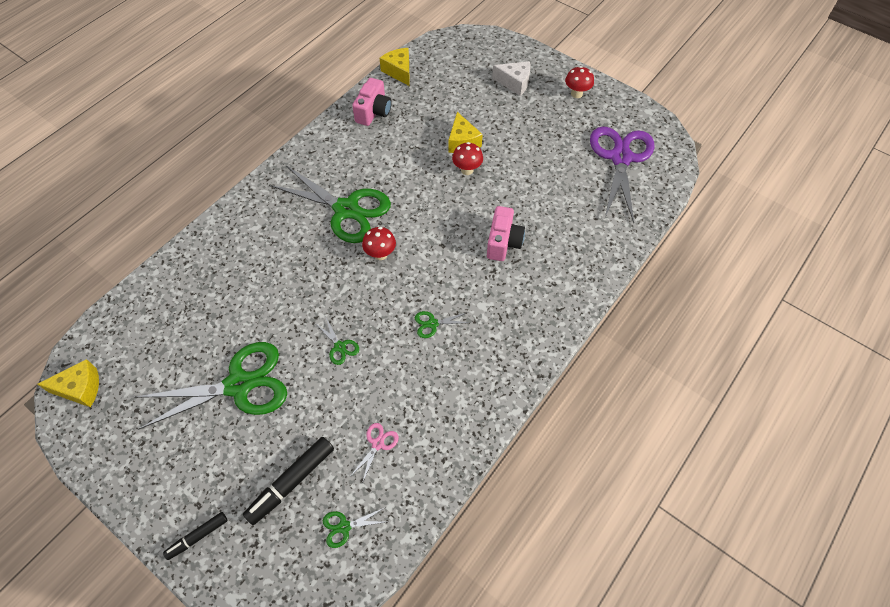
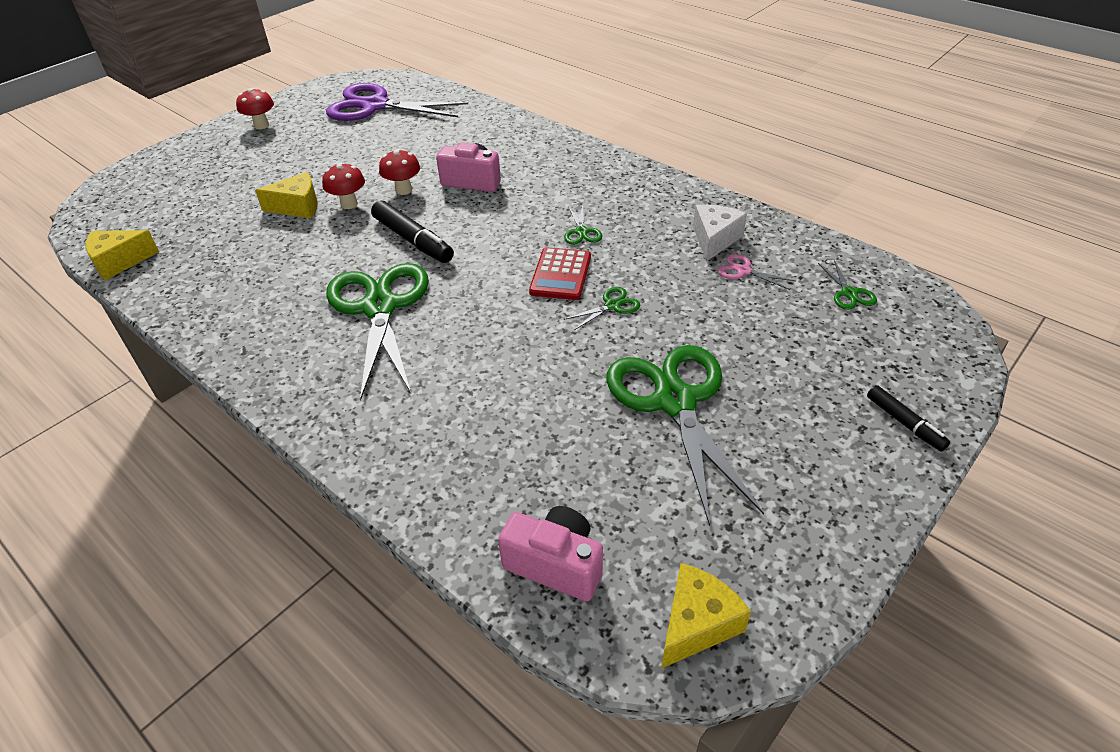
camera: 85 degrees left, 15 degrees down
yellow cheese [37,359,99,407] -> yellow cheese turned 45 degrees clockwise [661,563,751,669]
black marker [243,437,334,525] -> black marker moved to [371,200,454,263]
green scissors [269,166,391,243] -> green scissors turned 45 degrees counterclockwise [326,263,429,401]
pink camera [352,78,392,126] -> pink camera moved to [498,506,603,601]
red mushroom [362,227,396,260] -> red mushroom moved to [379,149,420,195]
white cheese [492,61,531,96] -> white cheese moved to [693,204,747,262]
none -> red calculator [529,247,591,300]

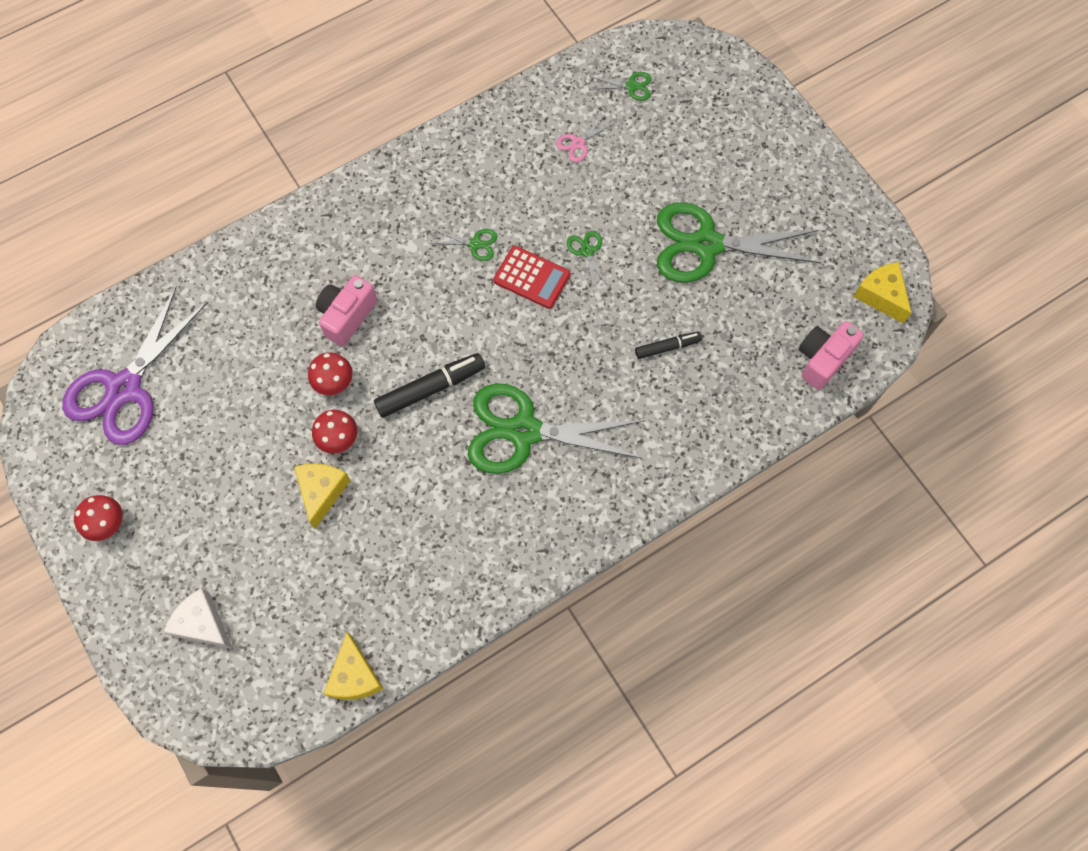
camera: 75 degrees left, 25 degrees up
white cheese [693,204,747,262] -> white cheese moved to [163,588,232,648]
black marker [867,385,950,451] -> black marker moved to [635,332,702,359]

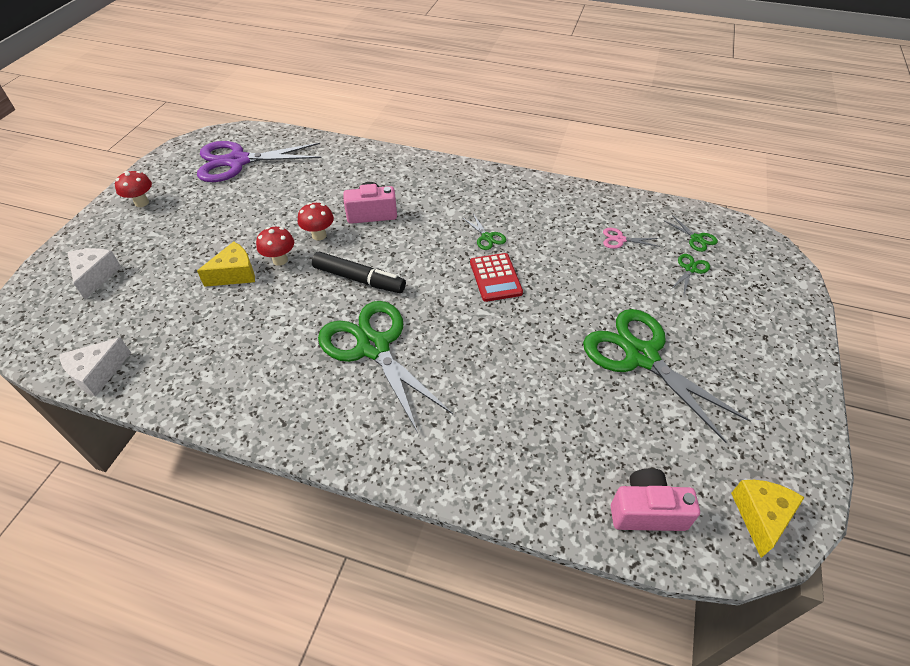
camera: 50 degrees right, 20 degrees down
yellow cheese [323,632,384,700] -> white cheese [59,337,131,397]
green scissors [567,231,608,290] -> green scissors moved to [670,254,710,294]
black marker [635,332,702,359] -> none

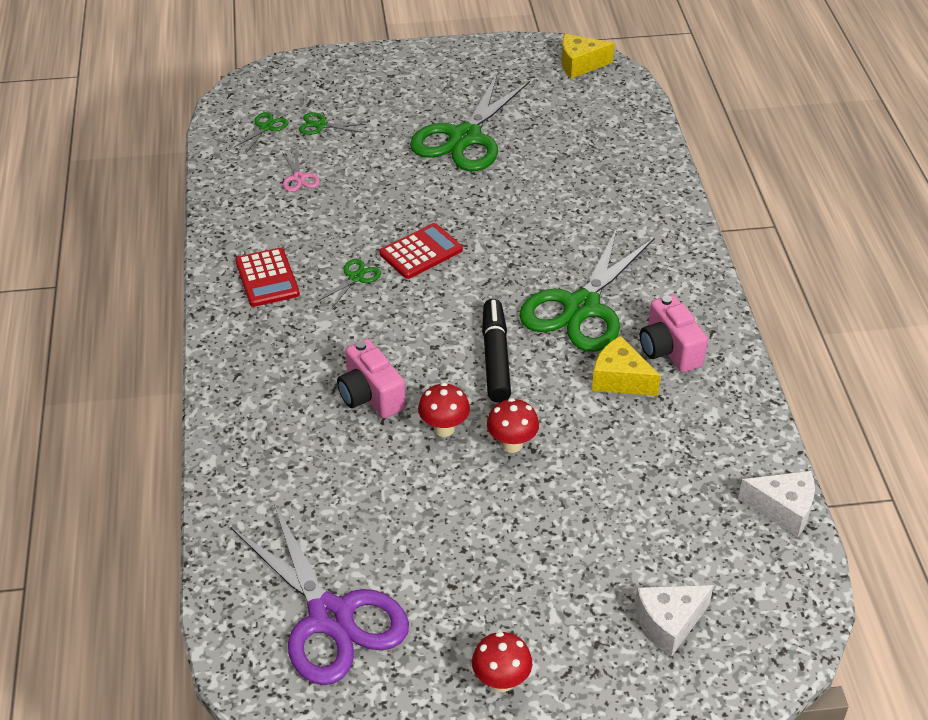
camera: 115 degrees left, 5 degrees down
yellow cheese [197,241,255,287] -> yellow cheese moved to [592,336,661,396]
pink camera [611,468,700,531] -> pink camera moved to [640,295,708,373]
none -> red calculator [235,248,300,307]

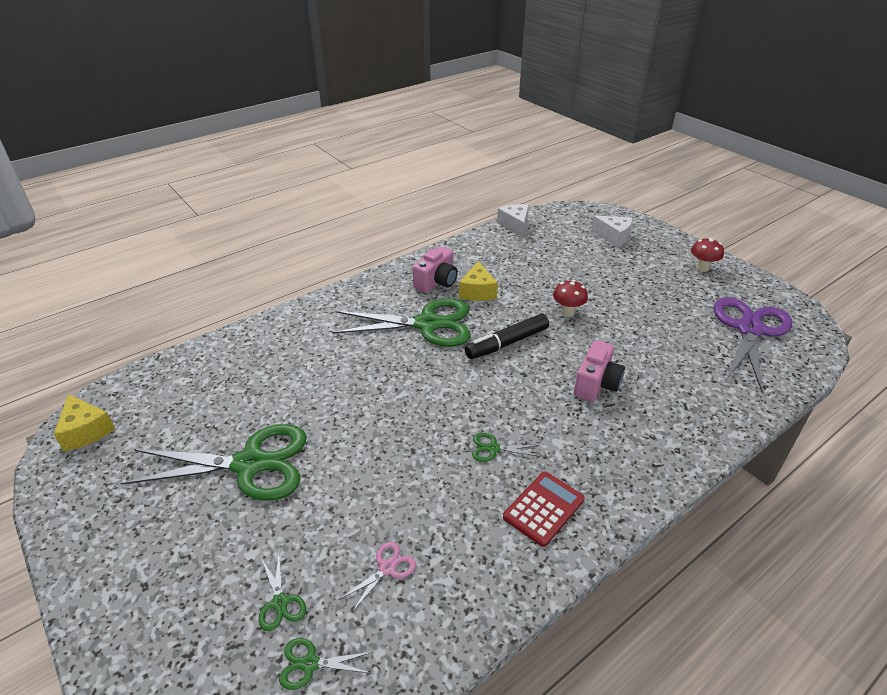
camera: 120 degrees left, 5 degrees down
red calculator [380,223,463,279] -> none
red mushroom [418,383,470,437] -> none

